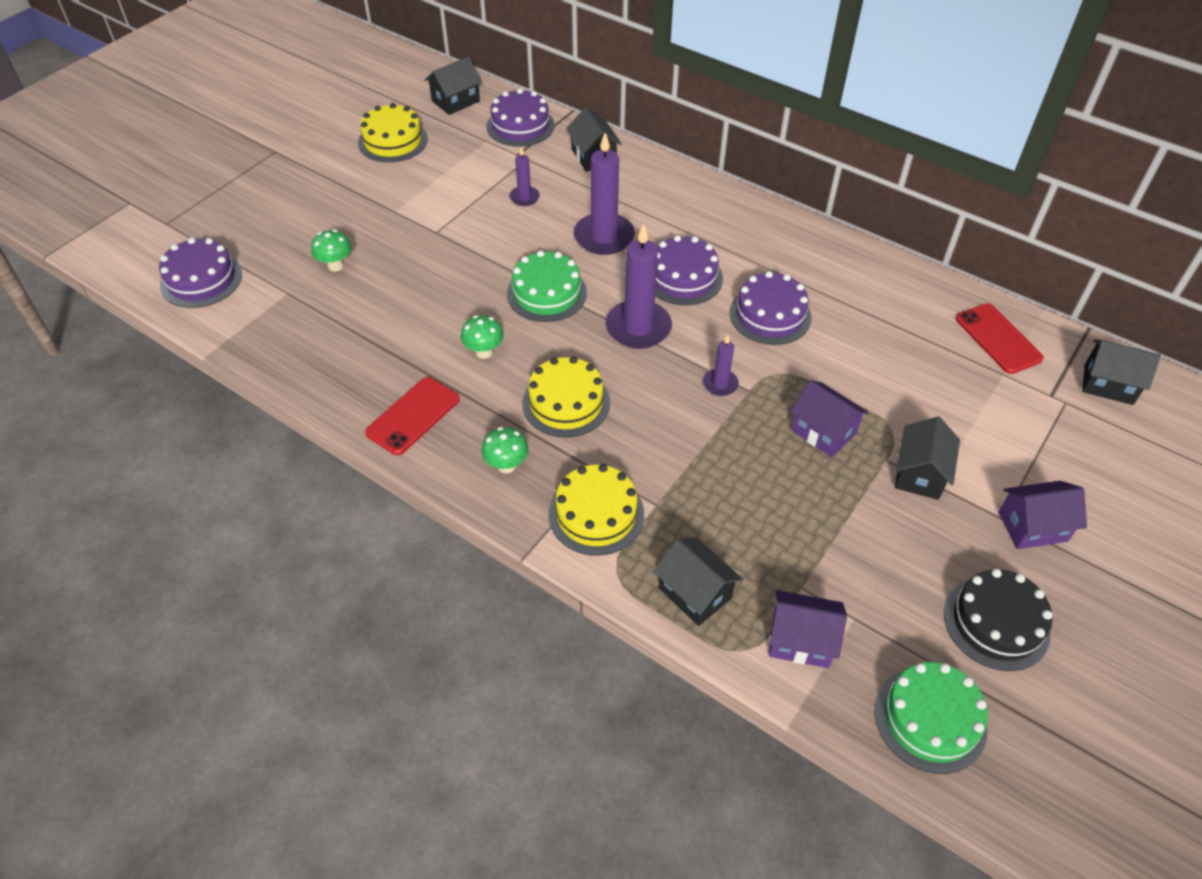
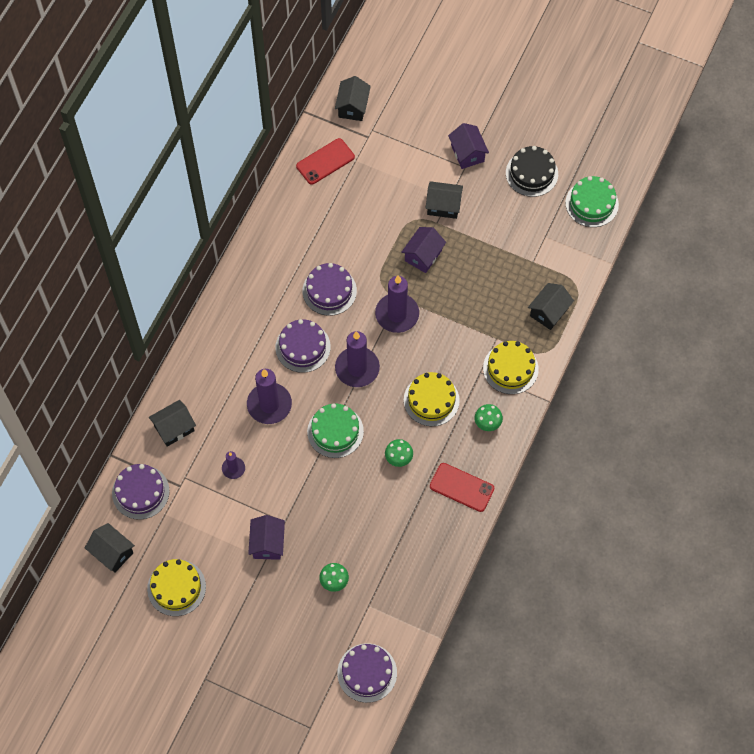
camera: 100 degrees left, 15 degrees up
purple candle [703,335,739,396] -> purple candle [375,275,419,333], size x1.95
purple house [769,590,847,668] -> purple house moved to [248,515,285,560]

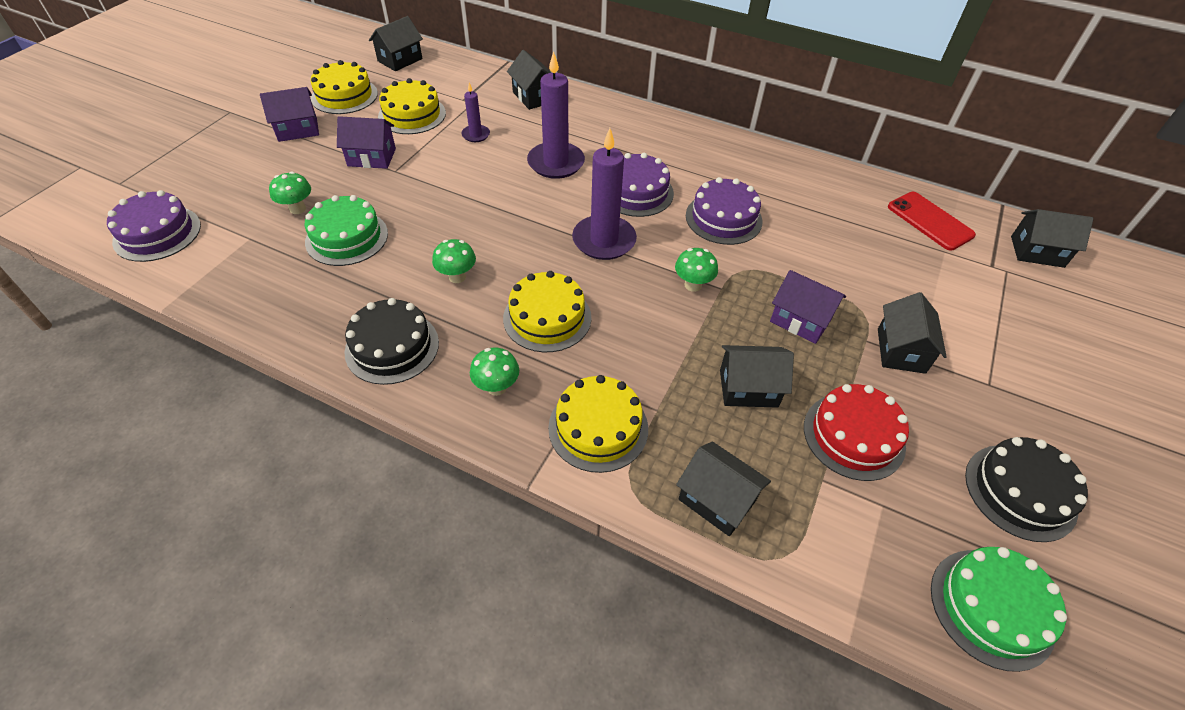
camera: 90 degrees right, 15 degrees down
purple cake [112,464,169,520] -> none
green cake [307,403,364,458] -> green cake moved to [305,195,388,266]
purple candle [375,275,419,333] -> green mushroom [675,248,718,292]
red phone [430,463,494,512] -> black cake [344,298,439,385]
purple house [448,123,489,169] -> purple house moved to [260,87,319,142]
none -> yellow cake [378,78,446,134]
none -> black house [720,345,794,408]
none -> red cake [804,384,909,481]

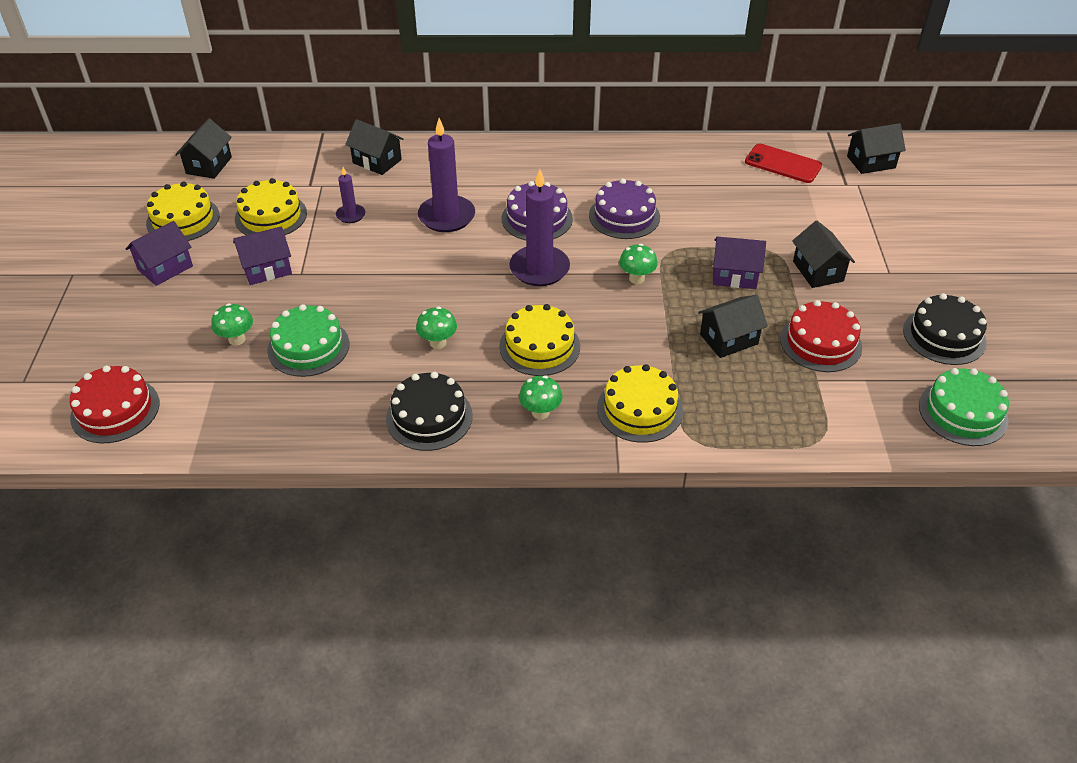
camera: 25 degrees left, 5 degrees down
purple cake [107,190,201,262] -> red cake [70,365,160,443]
black house [676,441,771,536] -> none

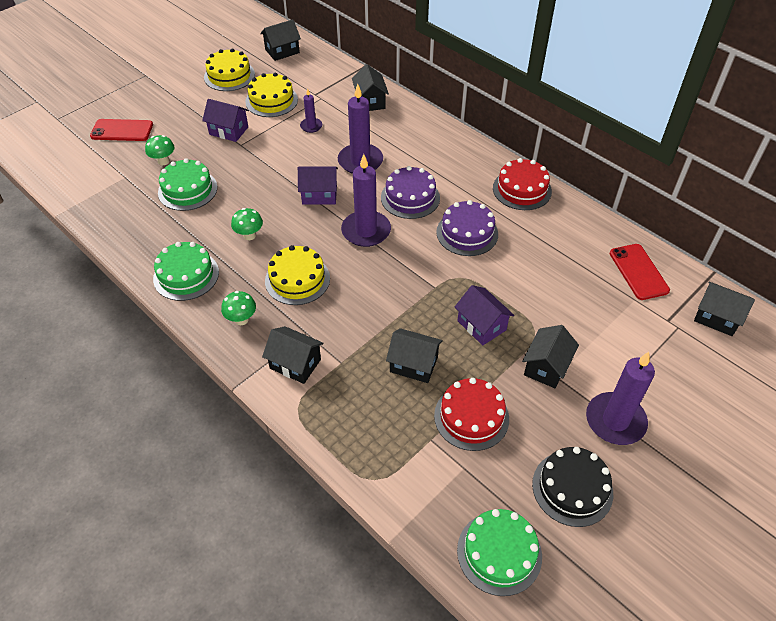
camera: 45 degrees right, 5 degrees up
red cake [70,365,160,443] -> red cake moved to [493,158,552,210]
purple house [126,221,193,286] -> purple house moved to [298,167,338,205]
black cake [386,372,473,451] -> green cake [153,242,219,301]
yellow cake [597,364,683,443] -> black house [262,326,324,384]
green mushroom [619,244,658,284] -> none
none -> red phone [90,119,153,141]
none -> purple candle [586,352,655,445]

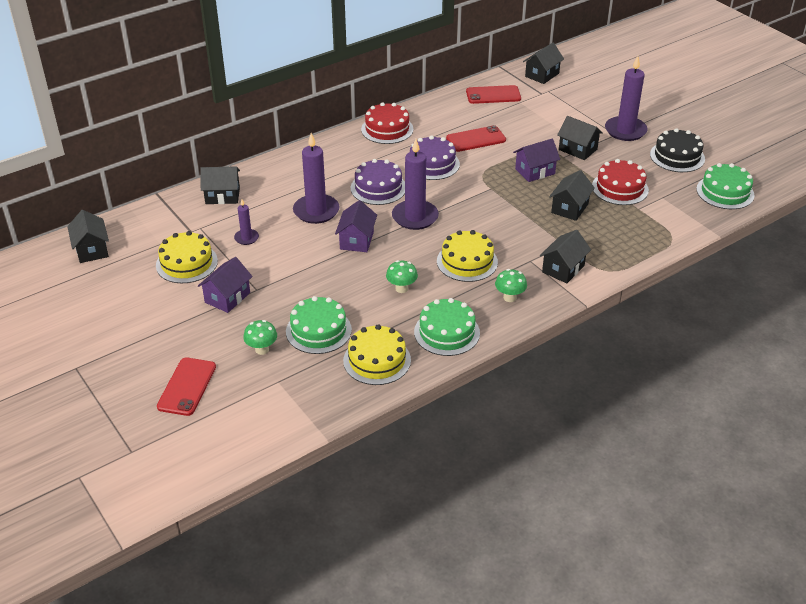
camera: 80 degrees left, 10 degrees down
yellow cake [204,48,255,91] -> yellow cake moved to [343,324,411,385]
none -> red phone [446,125,506,152]

